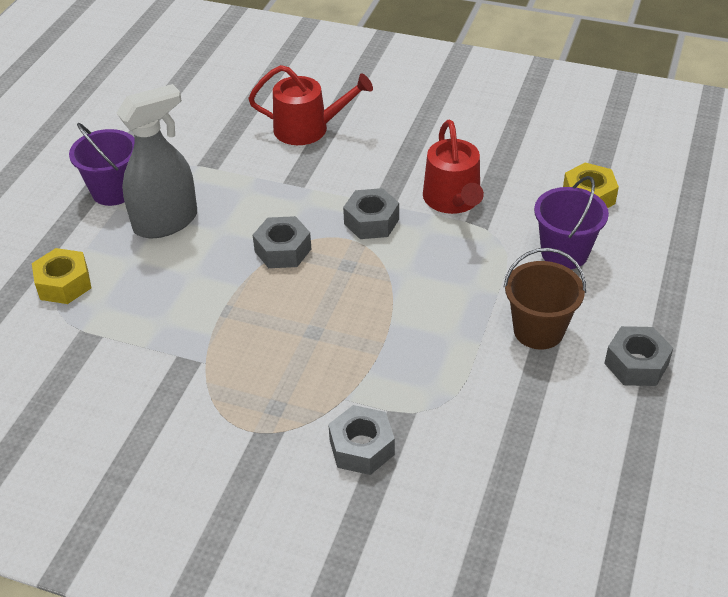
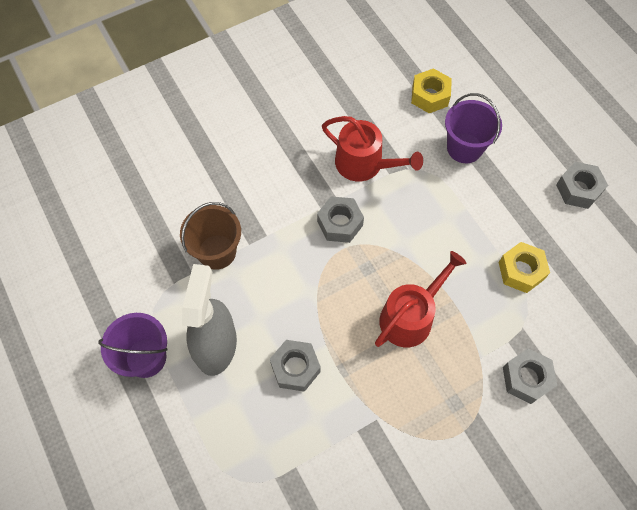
camera: 50 degrees left, 20 degrees up
yellow nut [32,248,91,304] -> yellow nut moved to [499,242,550,293]
red watering can [248,65,373,145] -> red watering can moved to [375,251,467,347]
grey nut [253,216,311,268] -> grey nut moved to [270,340,321,392]
brown bucket [503,248,586,349] -> brown bucket moved to [180,202,241,270]

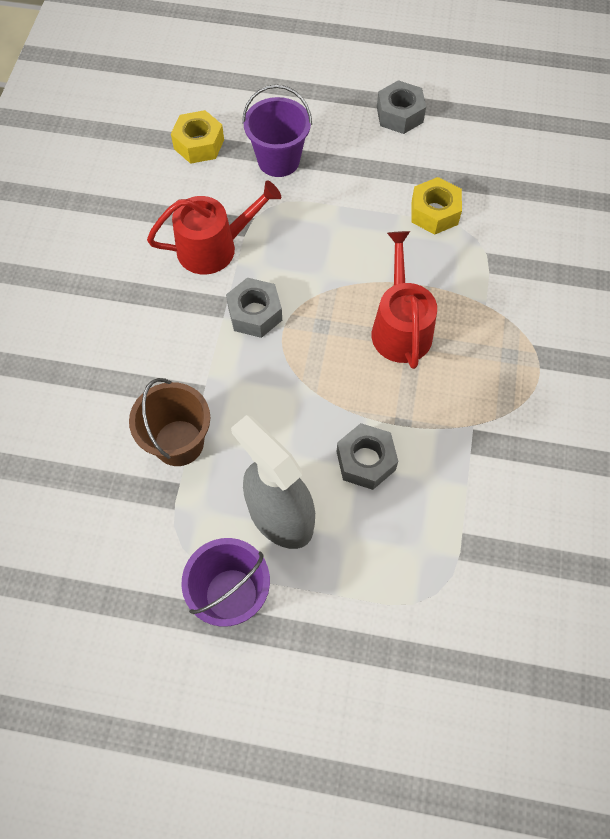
camera: 50 degrees left, 0 degrees up
grey nut [503,349,557,404] -> none

